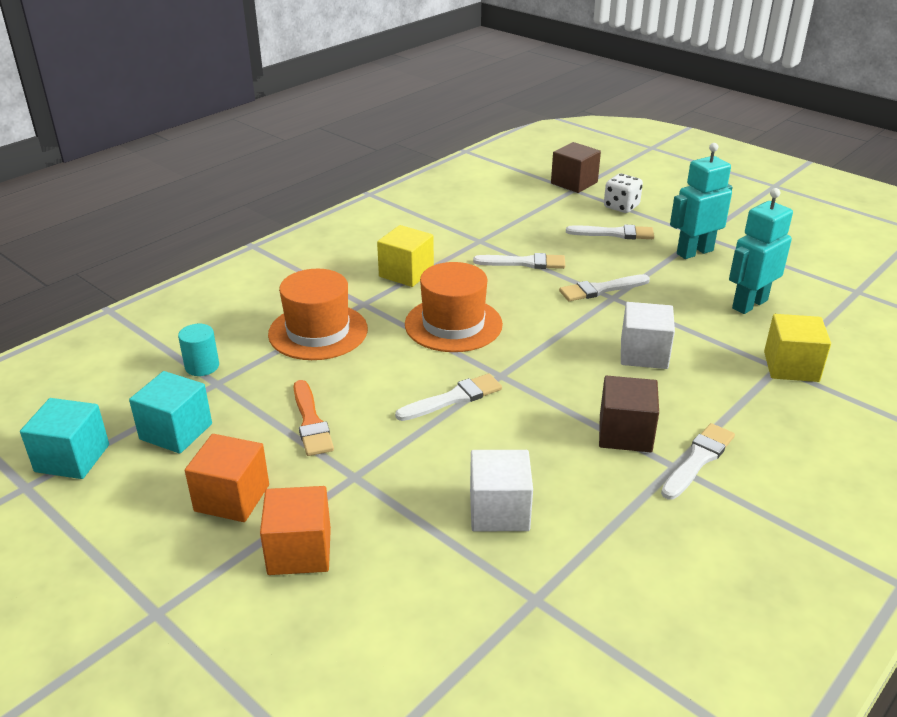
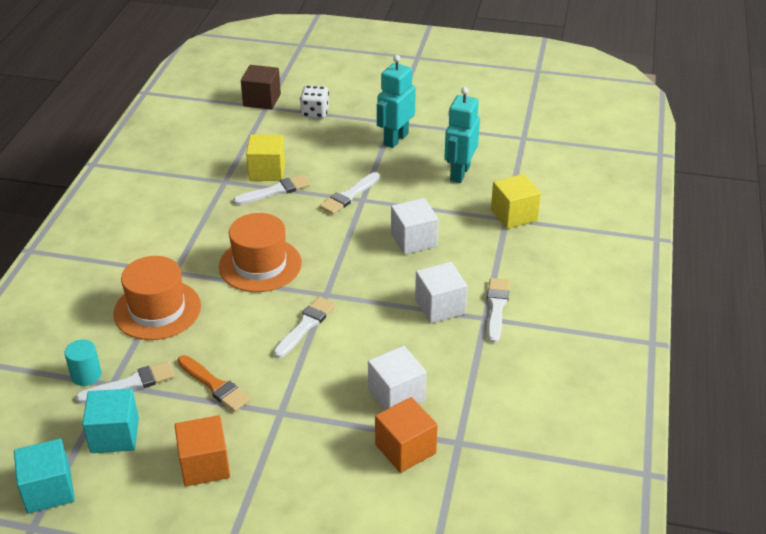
camera: 30 degrees left, 5 degrees up
orange cube [260,486,331,575] -> orange cube moved to [375,397,438,473]
yellow cube [377,225,434,287] -> yellow cube moved to [246,135,285,181]
white brush [566,225,654,239] -> white brush moved to [76,361,175,403]
brown cube [599,376,659,452] -> white cube [415,262,467,323]

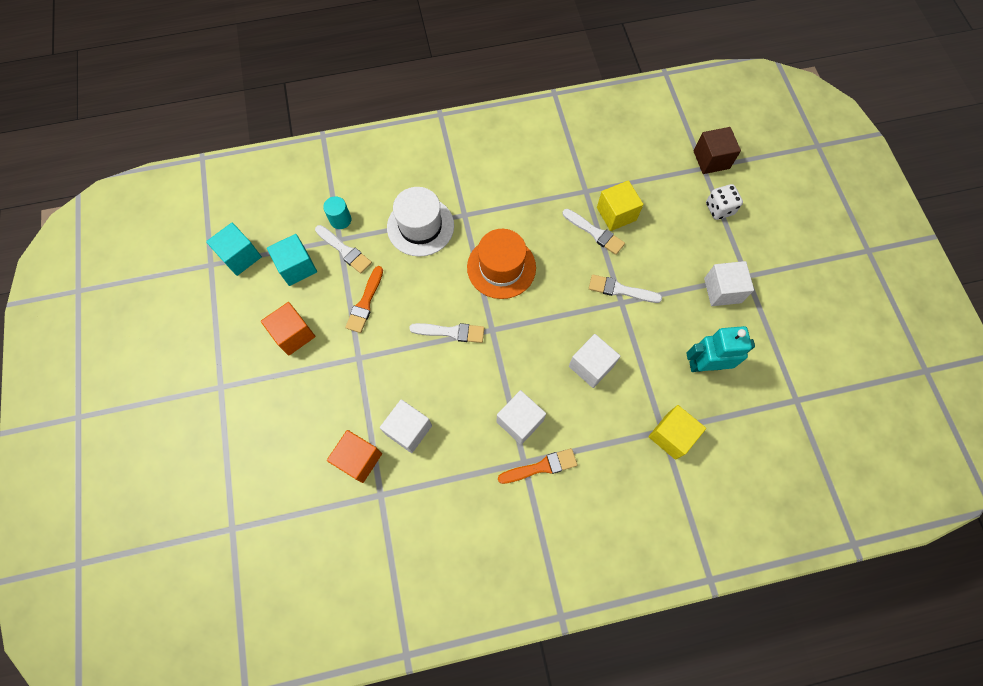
camera: 65 degrees right, 30 degrees up
orange hat [113,256,201,340] -> white hat [387,187,454,257]
turquoise robot [377,55,416,148] -> white cube [704,261,754,306]
white brush [487,278,510,343] -> orange brush [498,448,577,484]

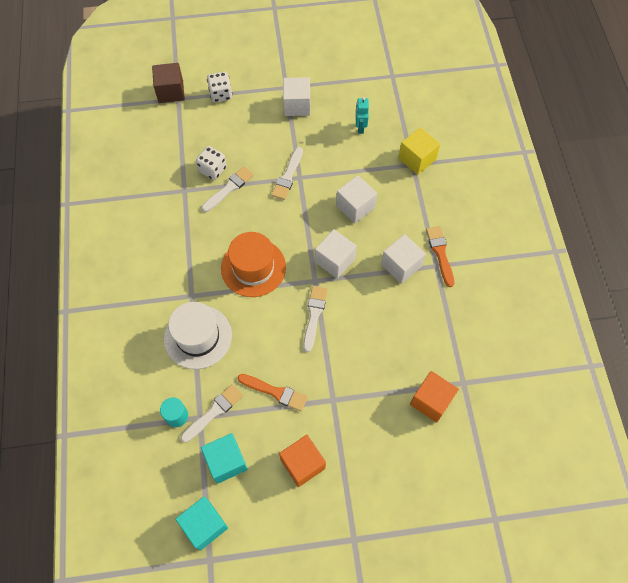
camera: 85 degrees left, 5 degrees down
white cube [380,399,432,453] -> white cube moved to [315,229,357,279]
yellow cube [597,180,643,231] -> white dice [196,146,227,180]
turquoise robot [686,326,755,372] -> turquoise robot [355,97,369,134], size x0.58

